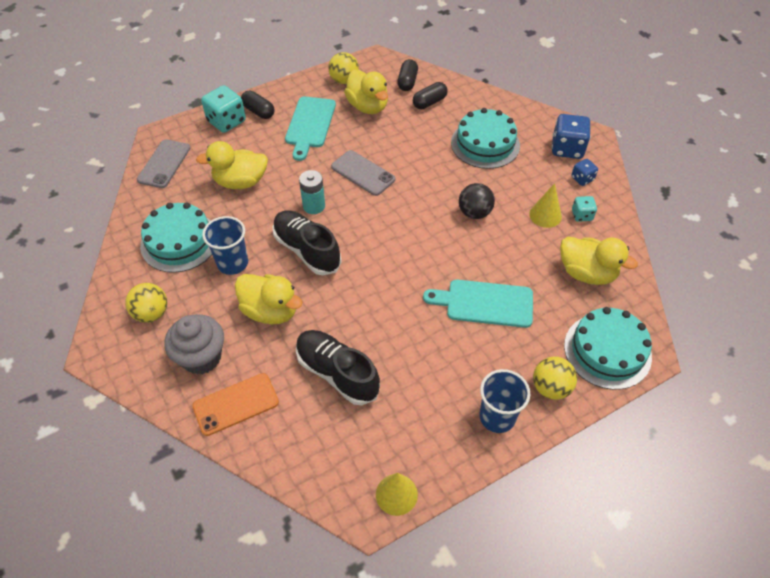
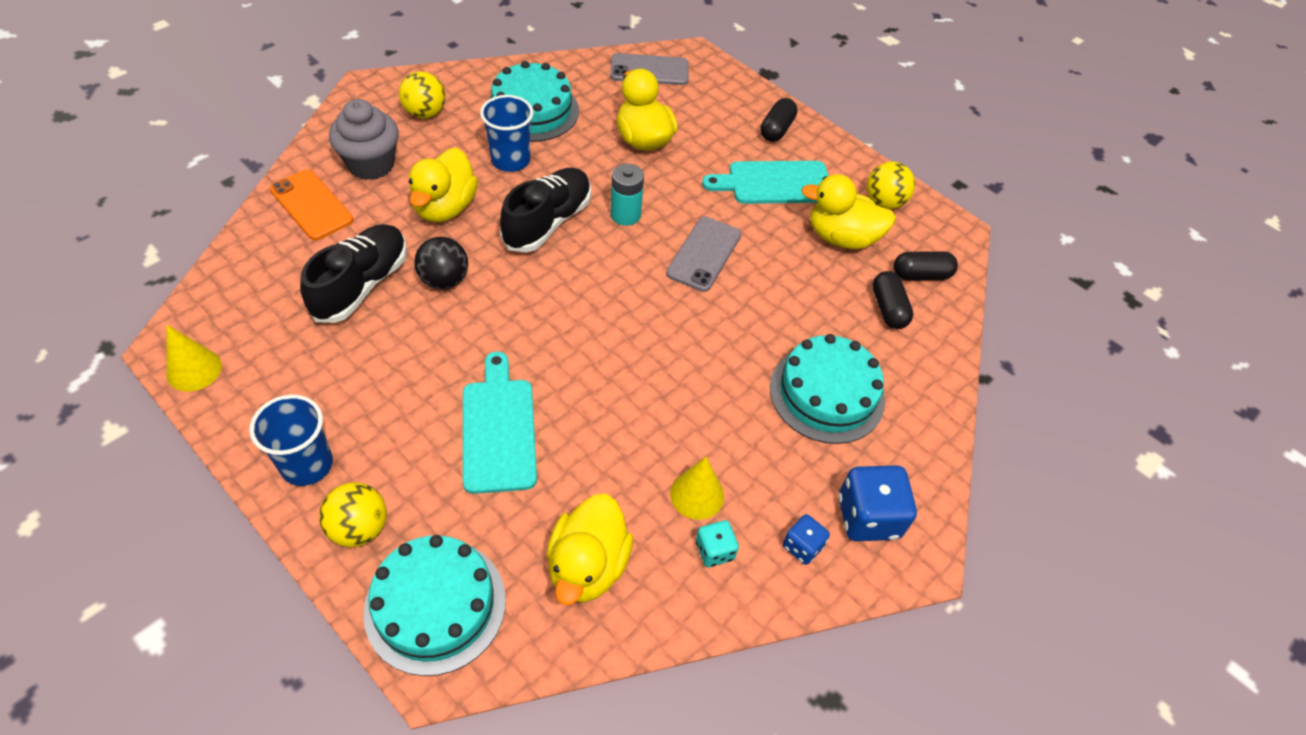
camera: 70 degrees right, 0 degrees up
turquoise dice [201,85,246,133] -> none
yellow duck [344,69,388,114] -> yellow duck turned 60 degrees clockwise [801,174,896,249]
black capsule [413,82,448,109] -> black capsule turned 45 degrees clockwise [872,271,913,329]
black ball [459,183,495,219] -> black ball moved to [414,237,468,289]

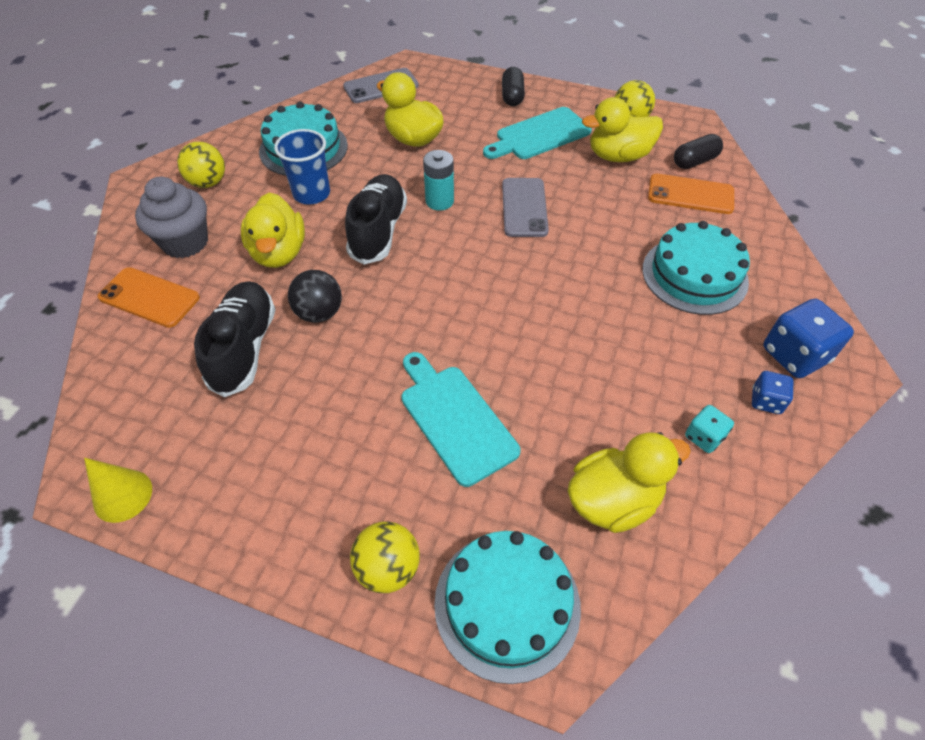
camera: 20 degrees left, 0 degrees up
blue cup [249,394,333,486] -> none
yellow duck [547,494,633,605] -> yellow duck turned 105 degrees counterclockwise [568,432,691,533]
yellow cone [670,457,724,520] -> none
black capsule [872,271,913,329] -> orange phone [648,173,734,214]

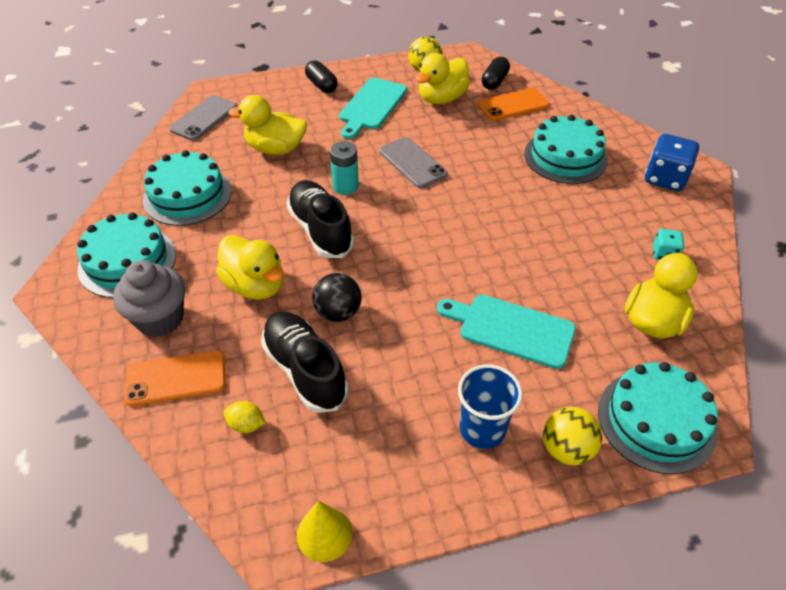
camera: 35 degrees left, 5 degrees down
yellow ball [177,142,225,188] -> turquoise cake [77,212,176,298]
blue cup [274,129,330,204] -> blue cup moved to [458,365,523,449]
blue dice [752,371,794,414] -> none
none -> yellow lemon [223,401,266,433]

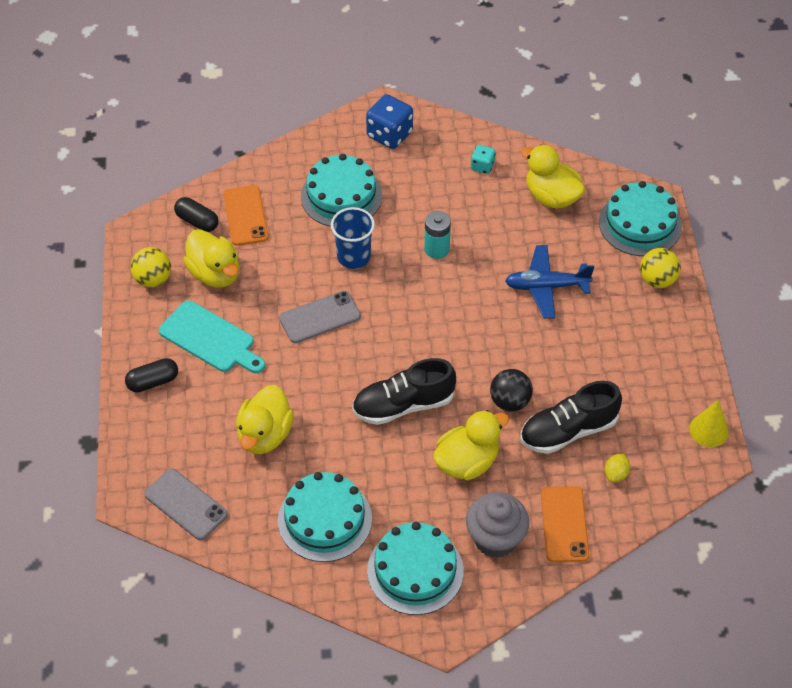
camera: 80 degrees left, 5 degrees up
turquoise battery [330,141,359,195] -> turquoise battery moved to [424,211,451,259]
turquoise cutting board [437,295,576,369] -> blue plane [505,245,594,318]
blue cup [458,365,523,449] -> blue cup moved to [331,207,375,269]

